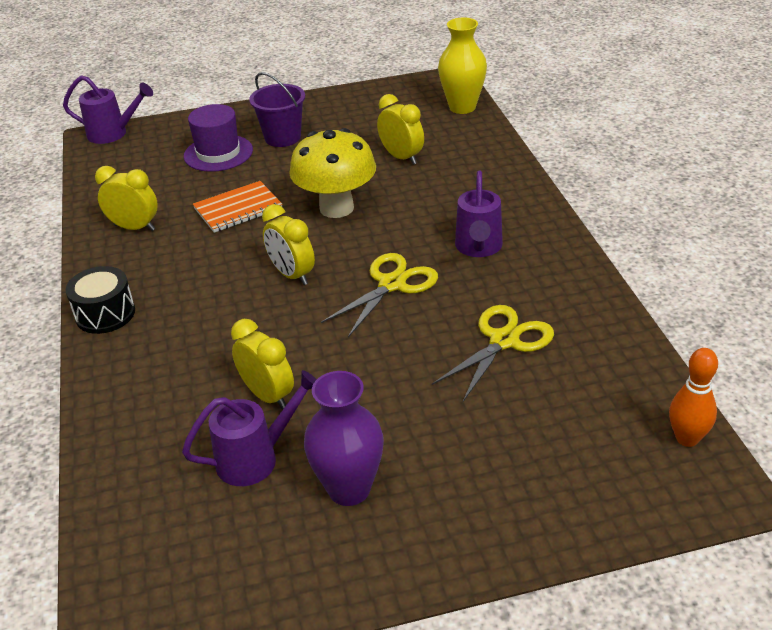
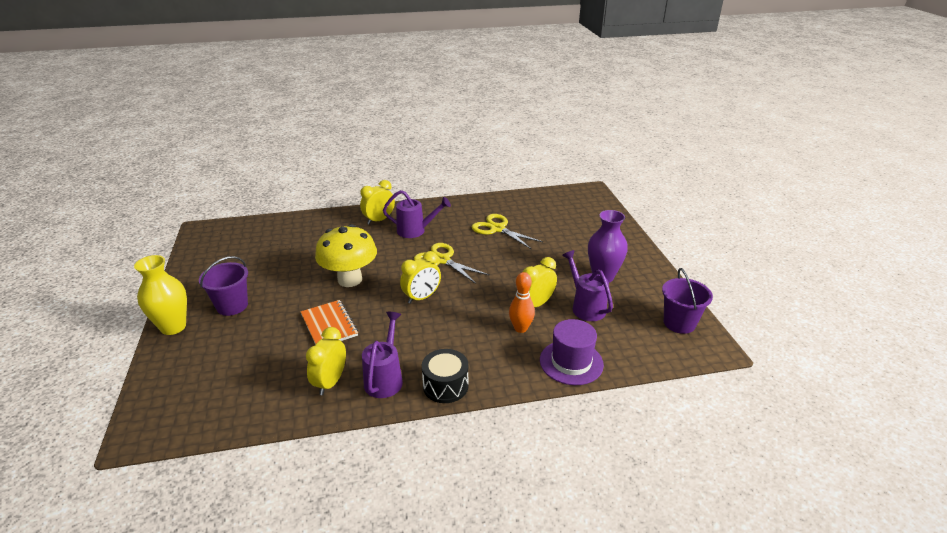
camera: 90 degrees left, 5 degrees down
purple watering can [63,75,153,144] -> purple watering can moved to [362,312,403,398]
purple hat [184,104,253,172] -> purple hat moved to [540,319,604,385]
yellow clock [377,94,424,165] -> yellow clock moved to [360,180,395,225]
yellow vase [438,18,487,114] -> yellow vase moved to [134,255,187,335]
orange bowling pin [669,348,718,447] -> orange bowling pin moved to [509,272,535,333]
none -> purple bucket [662,268,713,334]

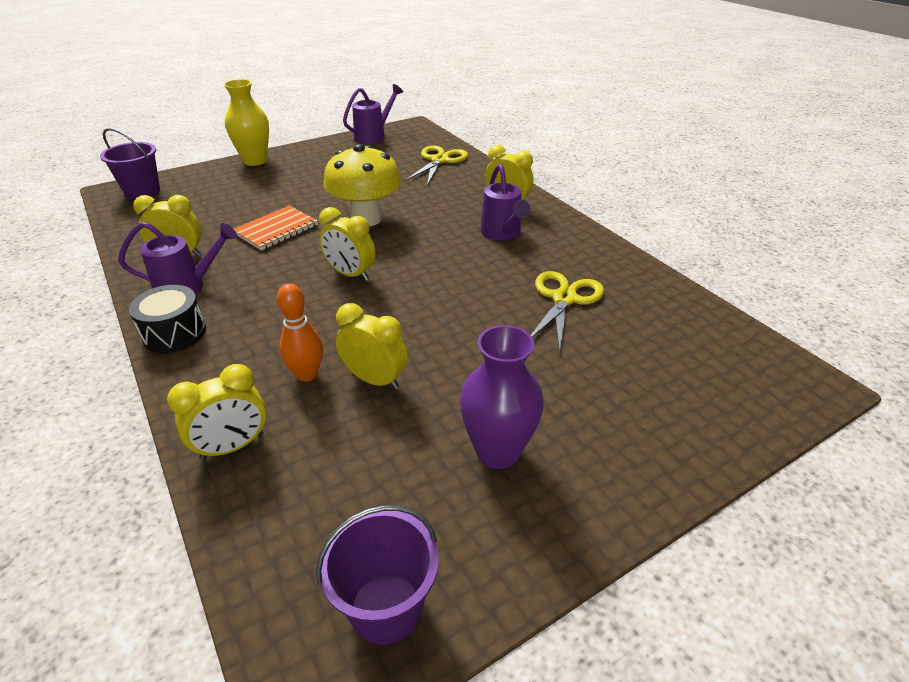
camera: 70 degrees right, 5 degrees up
purple bucket [199,256,248,316] -> purple bucket moved to [100,128,160,199]
yellow scissors [414,243,490,284] -> yellow scissors moved to [405,145,468,185]
purple hat [540,319,604,385] -> yellow clock [167,364,266,460]
purple watering can [562,250,613,321] -> purple watering can moved to [343,84,403,144]

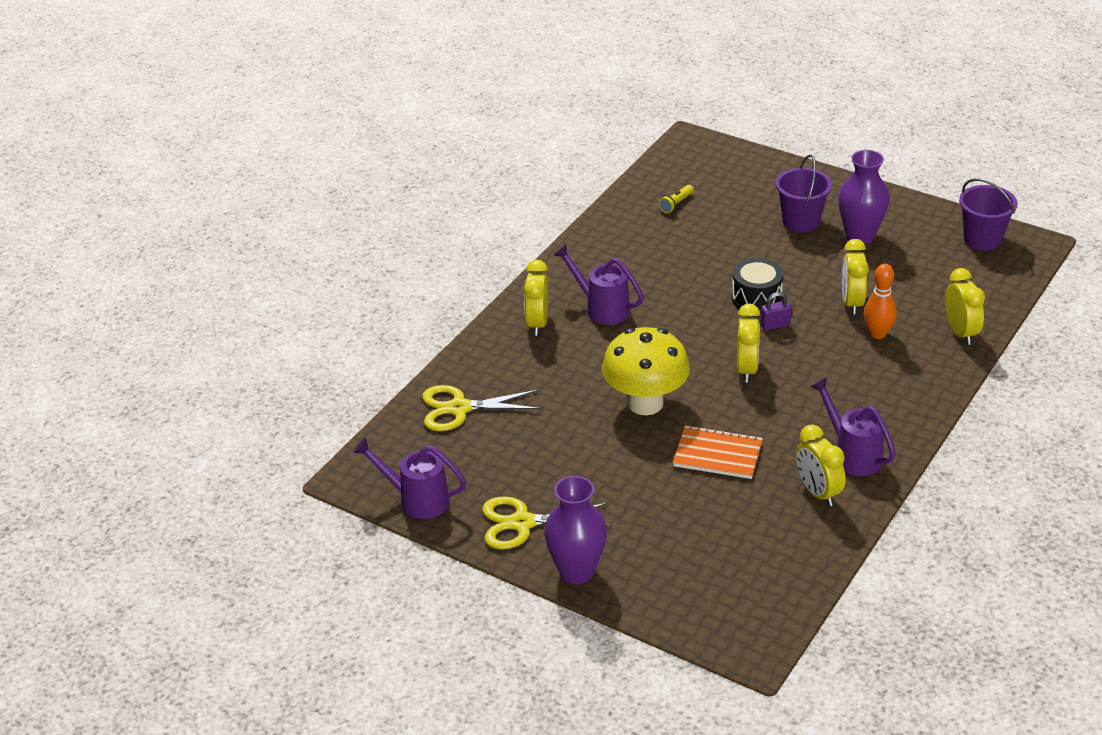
camera: 115 degrees left, 0 degrees up
purple bucket [100,128,160,199] -> purple bucket moved to [776,155,832,232]
black drum [129,285,206,353] -> black drum moved to [732,258,784,314]
yellow clock [167,364,266,460] -> yellow clock turned 45 degrees clockwise [945,268,985,345]
yellow vase [224,79,269,166] -> purple vase [544,476,607,584]
purple watering can [480,164,531,241] -> purple watering can turned 105 degrees counterclockwise [554,244,644,325]
yellow scissors [531,271,604,353] -> yellow scissors moved to [482,496,611,549]
none -> yellow flashlight [658,185,694,213]
none -> purple padlock [760,292,791,331]

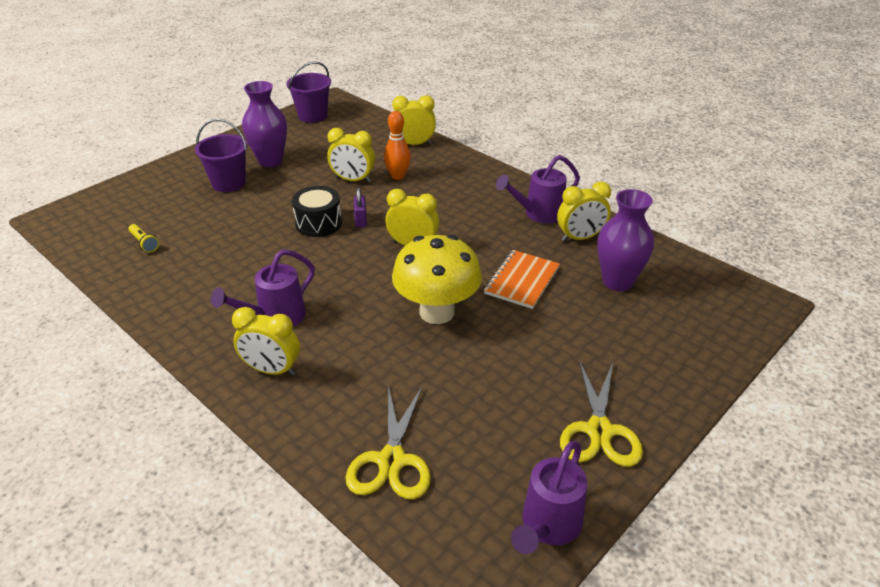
camera: 80 degrees left, 0 degrees up
purple vase [544,476,607,584] -> purple vase moved to [598,189,654,291]

